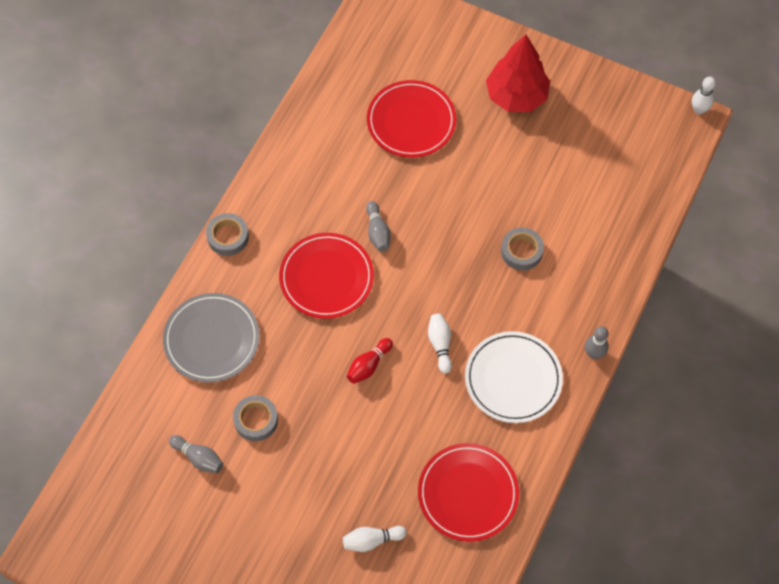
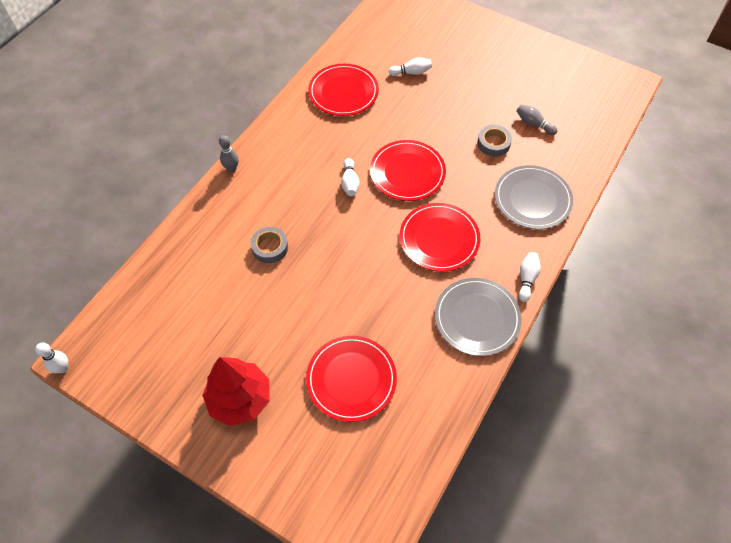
camera: 175 degrees left, 5 degrees down
grey tape [206,213,249,256] -> white bowling pin [518,252,541,302]
red bowling pin [347,338,393,384] -> red plate [370,140,446,201]
grey bowling pin [366,201,391,252] -> none
white plate [465,331,563,423] -> none
none -> grey plate [435,278,522,356]

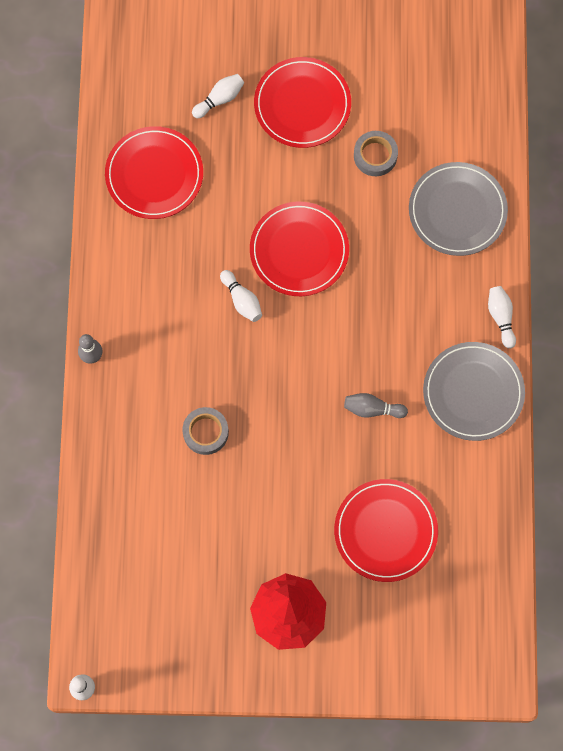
camera: 30 degrees left, 15 degrees up
red plate [400,203,480,272] -> red plate moved to [254,57,351,148]
grey bowling pin [516,104,558,135] -> grey bowling pin moved to [344,393,408,418]

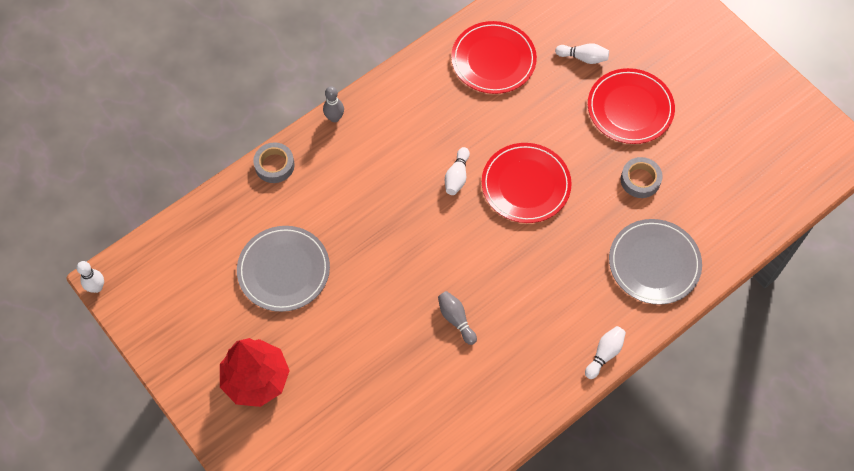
camera: 50 degrees right, 10 degrees down
grey tape [182,407,229,455] -> grey tape moved to [253,142,295,183]
red plate [334,479,438,582] -> none
grey plate [423,342,525,441] -> grey plate moved to [237,226,330,312]

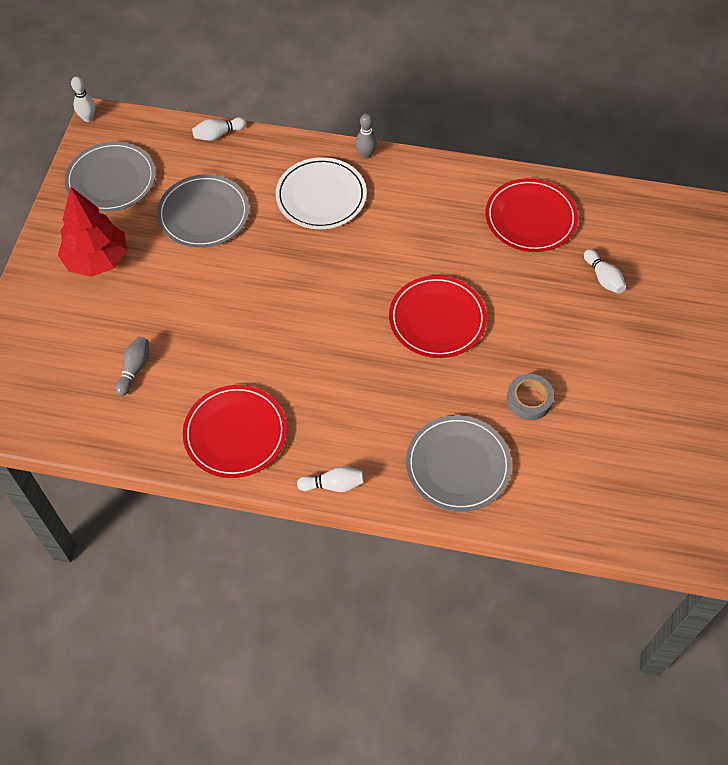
camera: 50 degrees right, 5 degrees down
grey tape [253,142,295,183] -> none
grey bowling pin [438,291,477,345] -> grey bowling pin moved to [115,337,149,396]
white bowling pin [445,147,470,195] -> white bowling pin moved to [192,117,246,141]
red plate [588,68,675,144] -> red plate moved to [183,385,287,478]
none -> grey plate [65,142,156,212]
none -> white plate [275,157,367,229]

